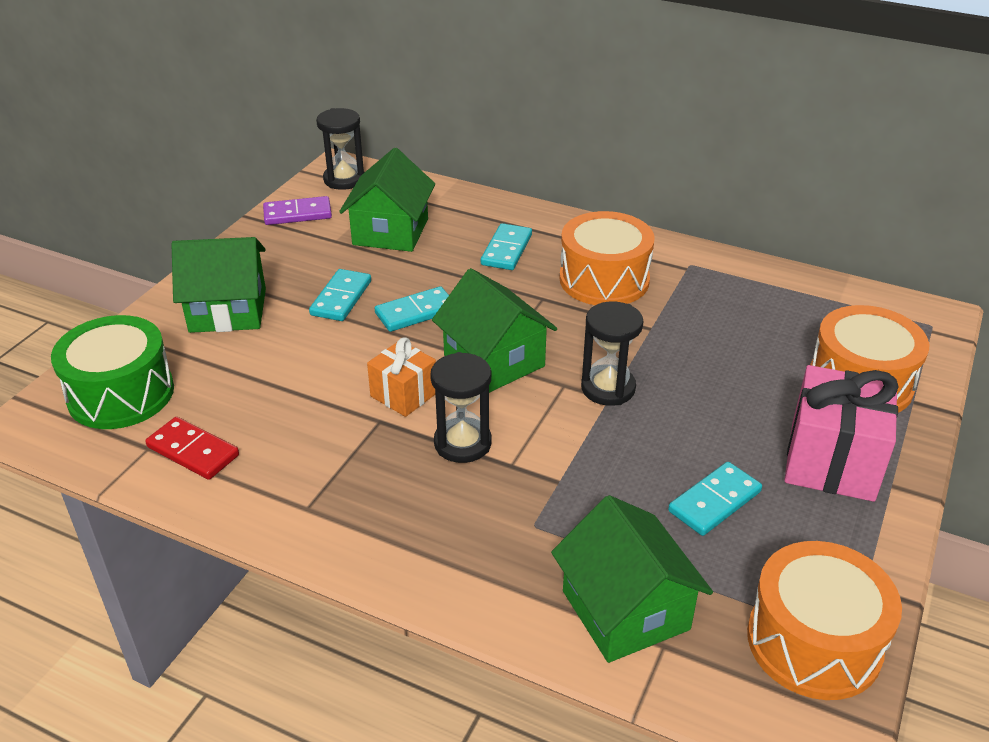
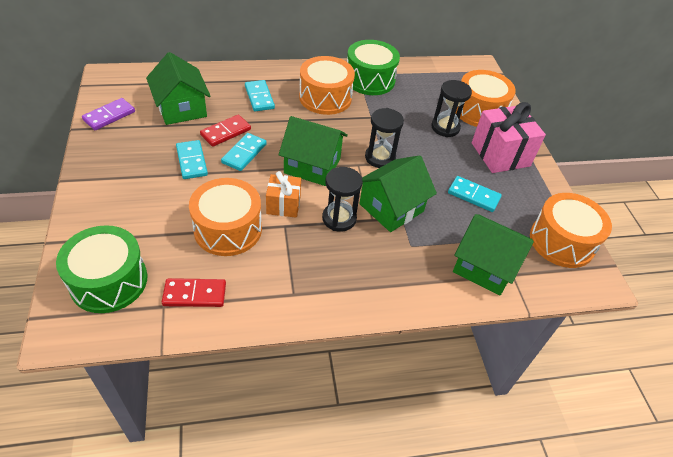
camera: 40 degrees left, 10 degrees up
green house [172,237,266,333] -> green house moved to [359,155,437,232]
black hourglass [316,108,365,190] -> black hourglass moved to [431,80,472,137]
turquoise domino [668,462,762,536] -> turquoise domino turned 75 degrees counterclockwise [448,176,502,212]
none -> orange drum [189,178,262,256]
none -> red domino [200,115,251,147]
none -> green drum [347,40,400,95]

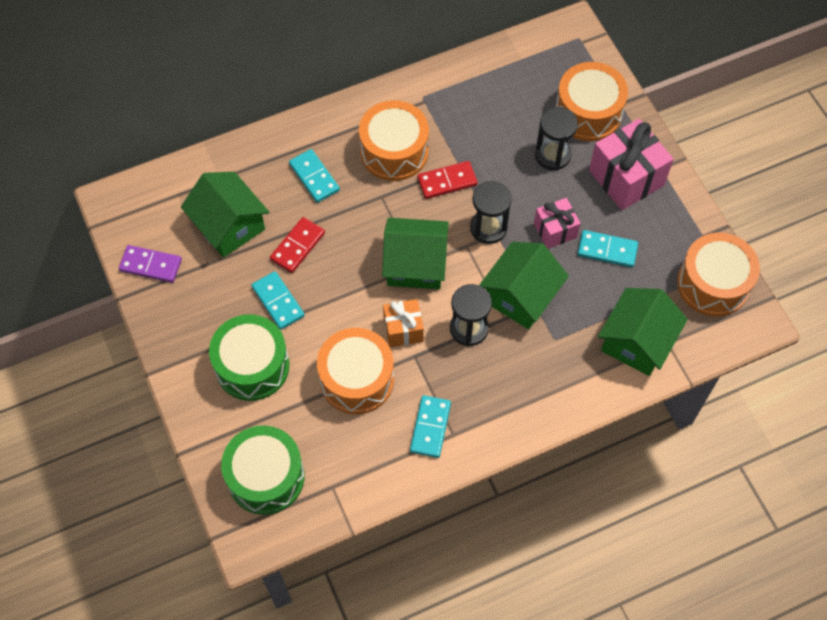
camera: 10 degrees left, 15 degrees up
purple domino [82,98,135,130] -> purple domino turned 75 degrees clockwise [119,245,182,283]
red domino [162,278,226,307] -> red domino moved to [417,161,478,199]
turquoise domino [221,133,267,171] -> turquoise domino moved to [410,395,451,458]
green drum [347,40,400,95] -> green drum moved to [209,314,289,401]
green house [453,214,534,296] -> green house turned 75 degrees counterclockwise [598,288,688,376]
none -> pink gift [534,198,581,249]

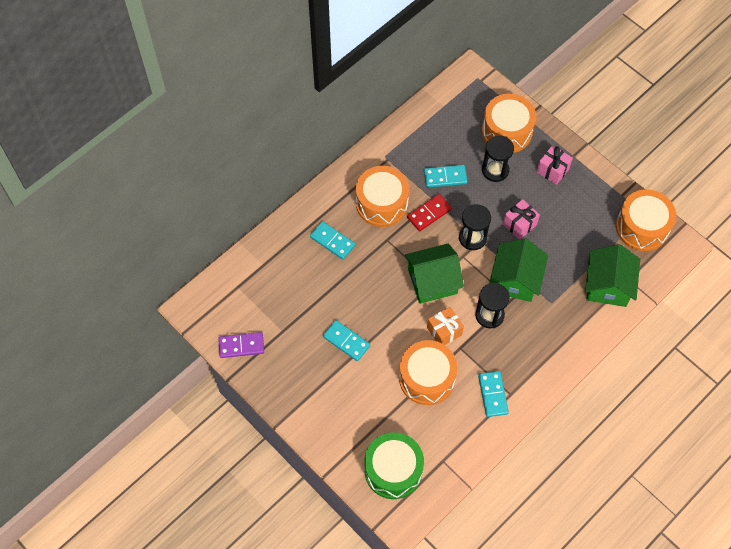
camera: 20 degrees left, 0 degrees up
green house [181,172,269,258] -> none
green drum [209,314,289,401] -> none
red domino [270,217,325,273] -> none
turquoise domino [578,230,638,268] -> turquoise domino moved to [424,165,467,188]
pink gift [589,119,674,210] -> pink gift [537,145,573,185], size x0.58

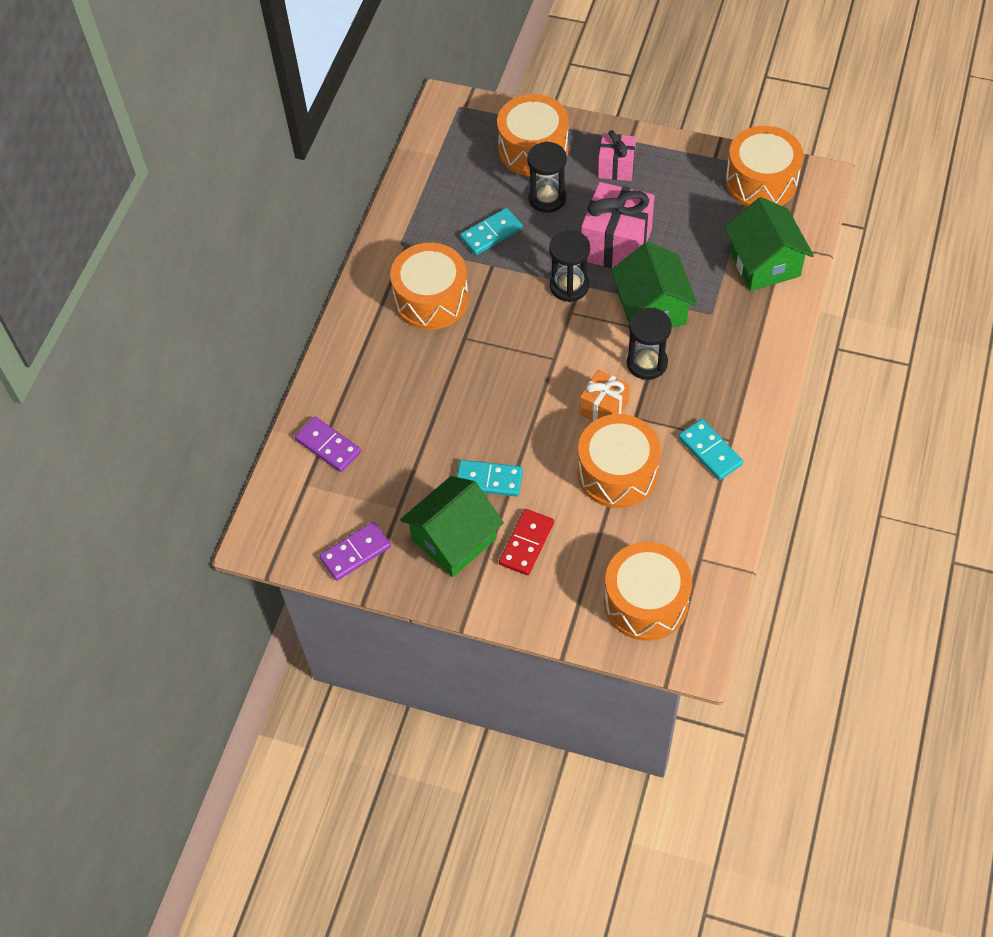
camera: 25 degrees left, 5 degrees down
turquoise domino [310,221,355,260] -> none
green drum [365,432,424,499] -> orange drum [604,542,692,641]
green house [405,244,464,304] -> green house moved to [400,476,504,577]
red domino [407,194,452,231] -> red domino moved to [499,509,554,575]
pink gift [503,199,540,240] -> pink gift [581,182,655,268], size x1.71
none -> purple domino [295,416,361,472]

